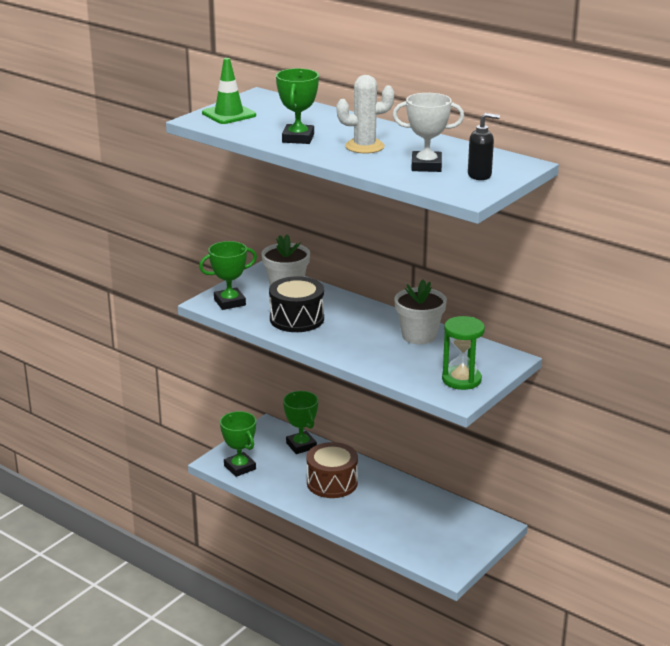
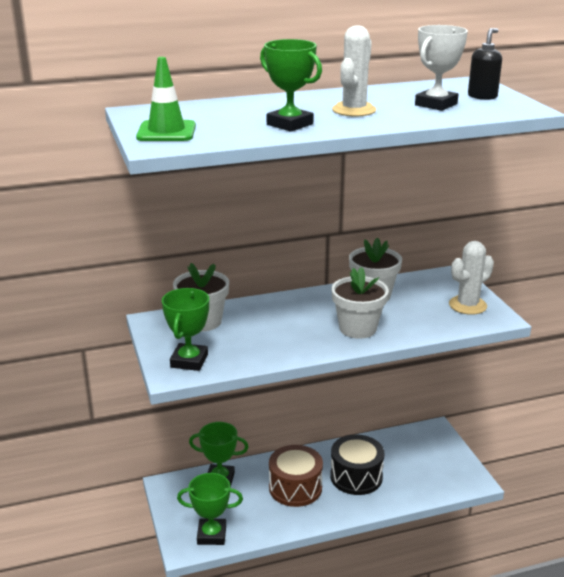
camera: 55 degrees left, 0 degrees up
black drum [269,276,324,332] -> black drum moved to [330,435,384,495]
green hourglass [442,316,485,390] -> white cactus [449,241,494,315]
none -> white flower pot [332,267,389,339]

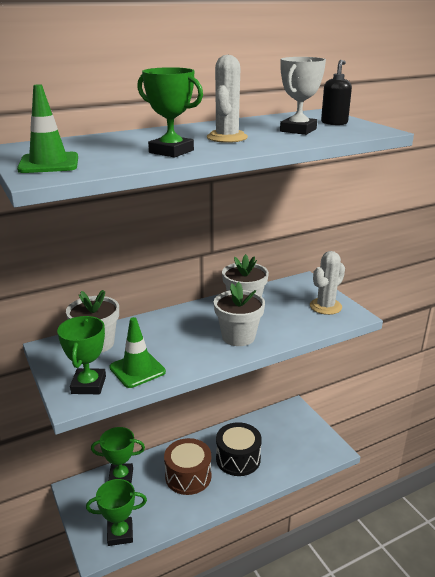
camera: 10 degrees left, 0 degrees up
none -> green traffic cone [109,317,166,388]

